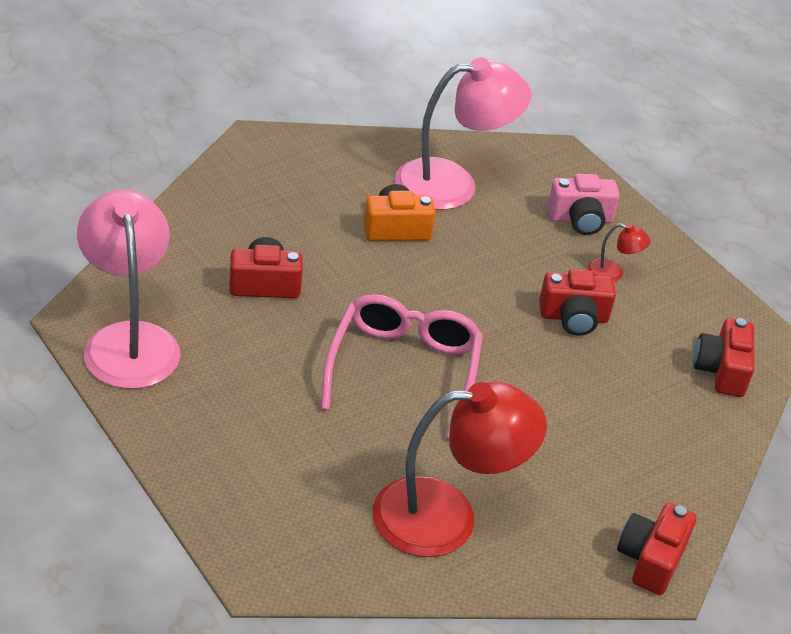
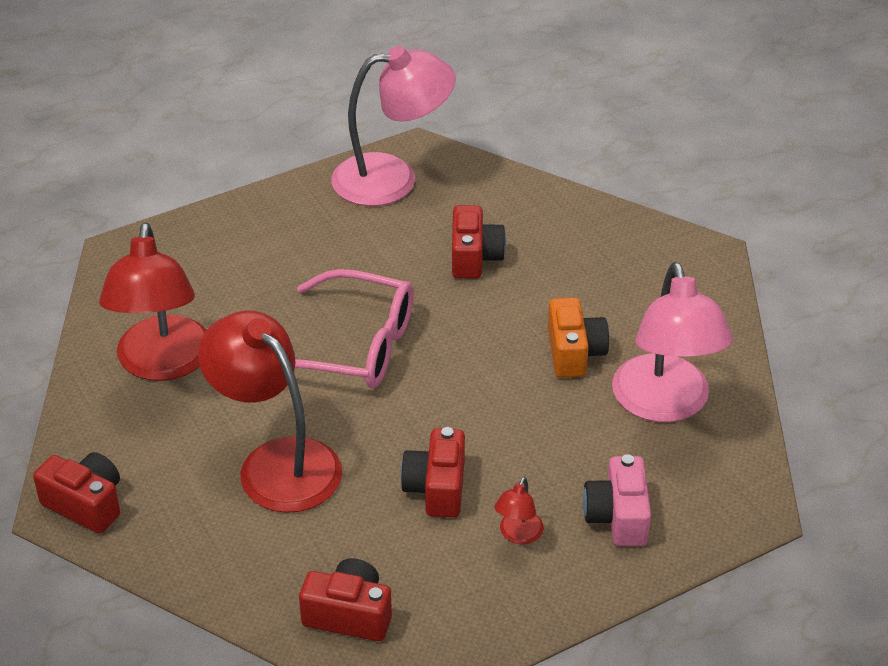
camera: 100 degrees right, 0 degrees up
none -> red lamp [198,311,342,513]

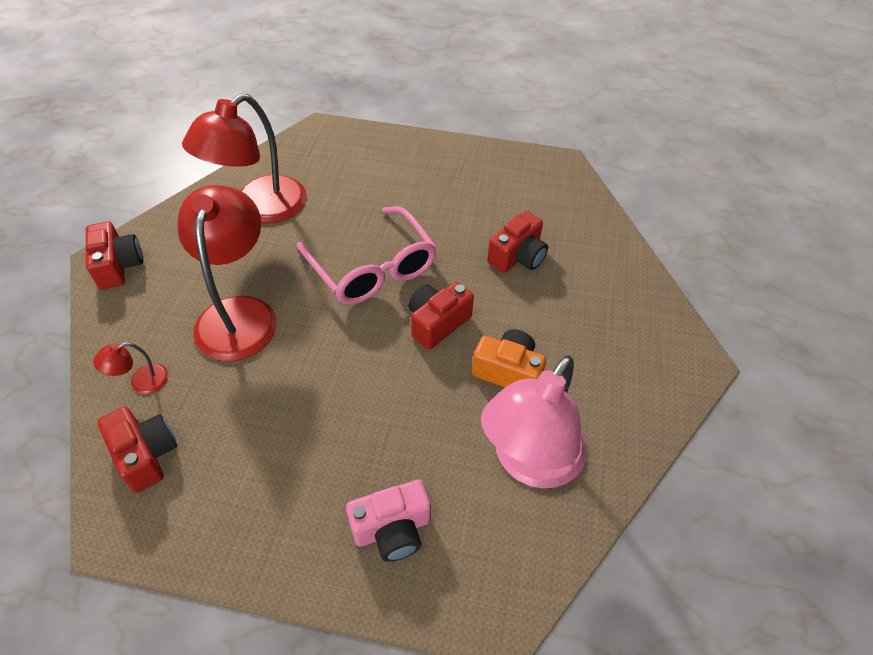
camera: 40 degrees right, 10 degrees up
pink lamp [331,46,456,206] -> none
red camera [401,427,465,517] -> red camera moved to [408,282,474,350]
red lamp [494,477,544,544] -> red lamp moved to [93,342,169,394]
orange camera [548,298,609,378] -> orange camera turned 105 degrees counterclockwise [472,329,546,387]
pink camera [583,454,651,546] -> pink camera turned 150 degrees counterclockwise [346,479,431,562]

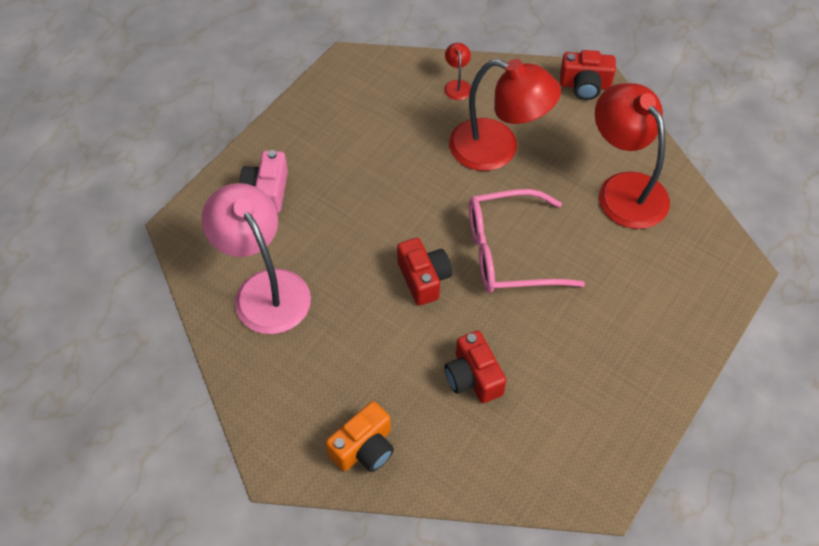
camera: 115 degrees right, 5 degrees up
red camera [97,407,177,493] -> none
orange camera [472,329,546,387] -> orange camera moved to [326,401,394,472]

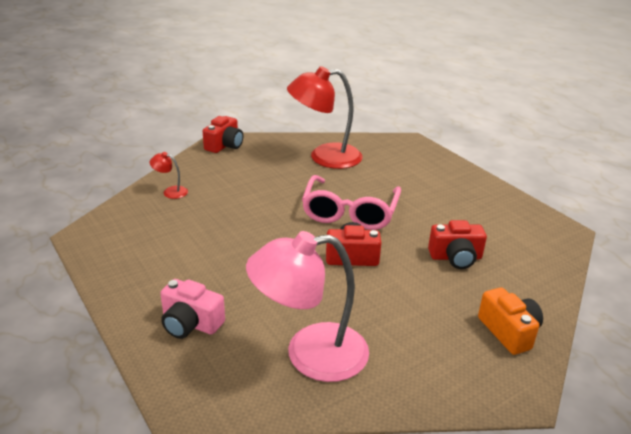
camera: 70 degrees left, 25 degrees down
red lamp [449,59,561,171] -> none

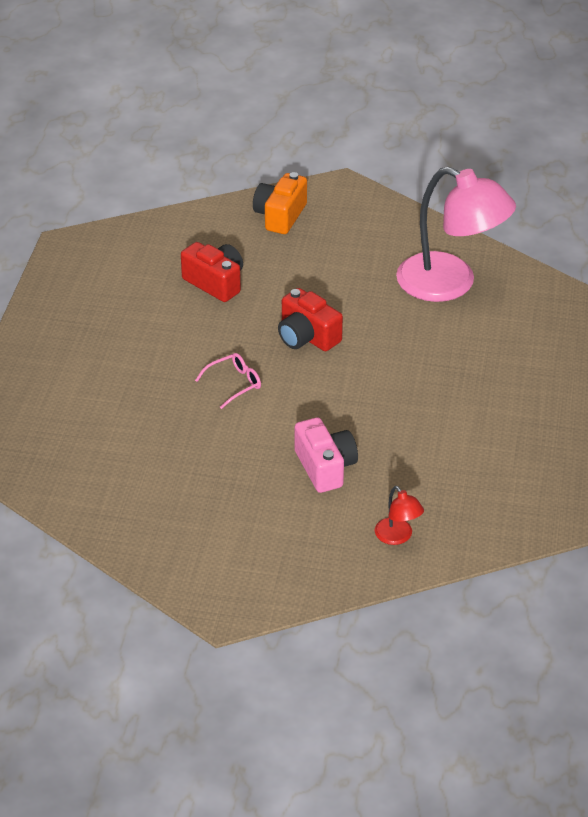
camera: 135 degrees left, 10 degrees up
pink camera [160,279,225,339] -> pink camera moved to [295,417,358,493]
red camera [203,116,243,153] -> none
red lamp [287,66,363,169] -> none
pink glasses [302,175,401,230] -> pink glasses [195,353,261,409], size x0.43

